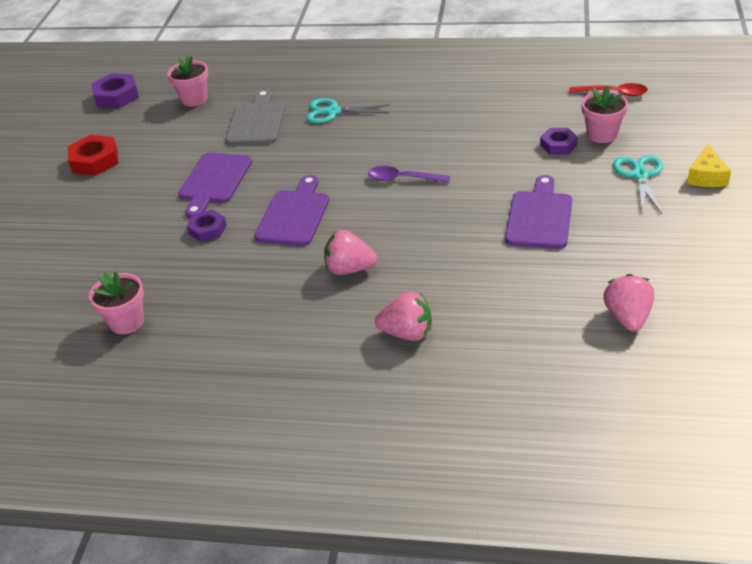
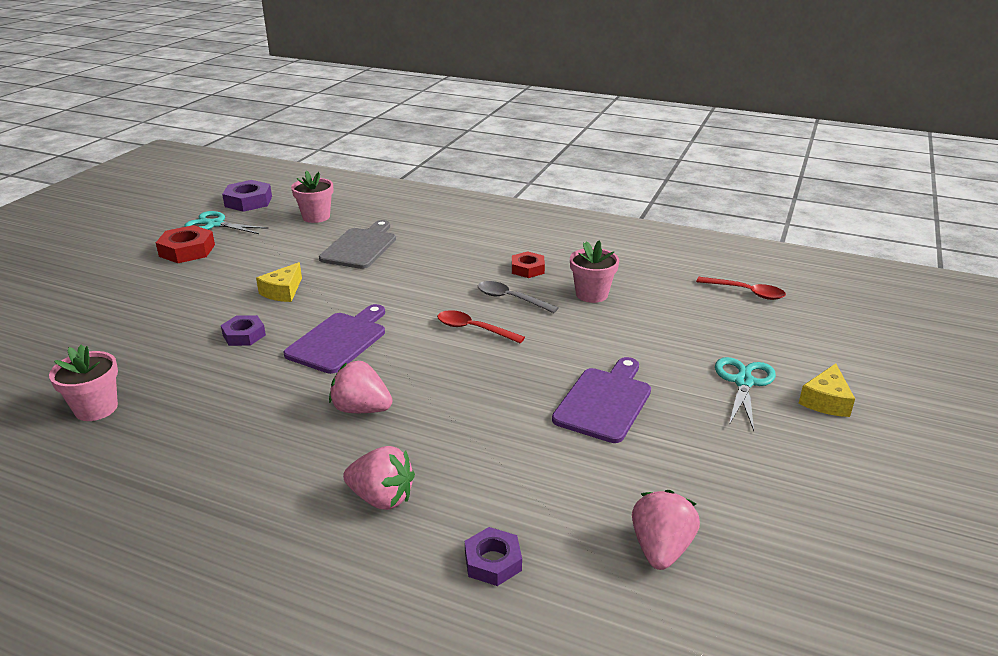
camera: 10 degrees right, 10 degrees down
purple cutting board [178,152,252,218] -> yellow cheese [256,262,302,302]
turquoise scissors [306,98,390,123] -> turquoise scissors moved to [184,211,269,234]
purple spoon [368,166,450,183] -> red spoon [437,310,525,343]
purple nut [540,128,578,155] -> purple nut moved to [465,527,522,586]
pink flower pot [582,86,628,143] -> pink flower pot moved to [570,240,619,303]
none -> grey spoon [478,281,559,313]
none -> red nut [512,251,545,278]

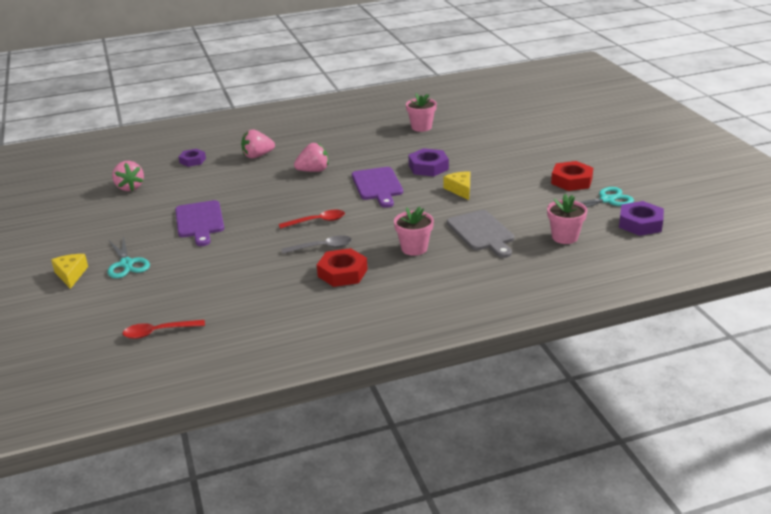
camera: 140 degrees right, 0 degrees up
purple nut [221,315,266,346] -> purple nut [408,148,449,176], size x1.52
red nut [512,251,545,278] -> red nut [317,248,368,287], size x1.52
pink flower pot [570,240,619,303] -> pink flower pot moved to [394,207,434,256]

